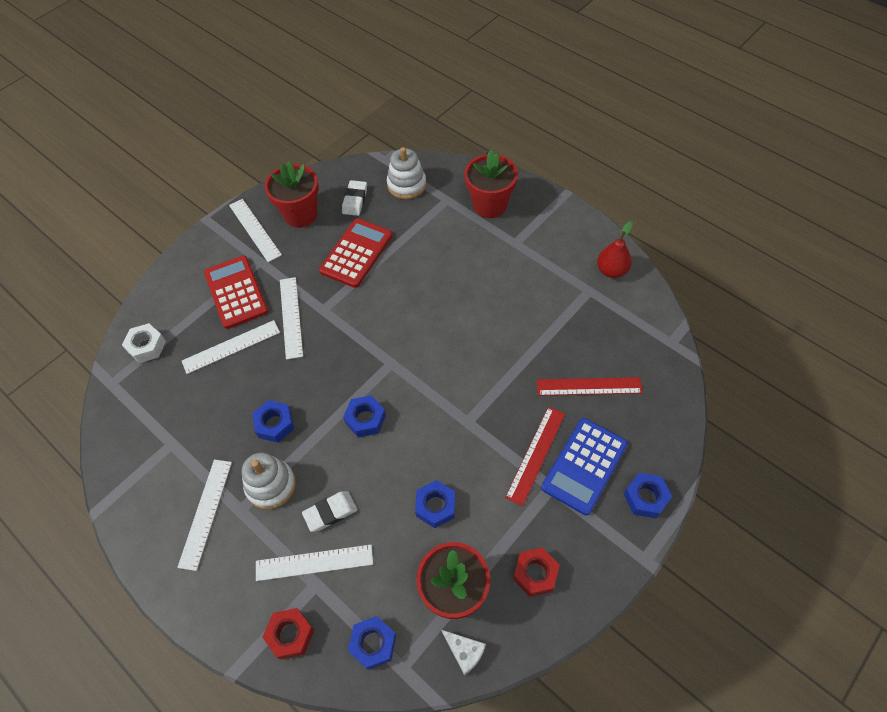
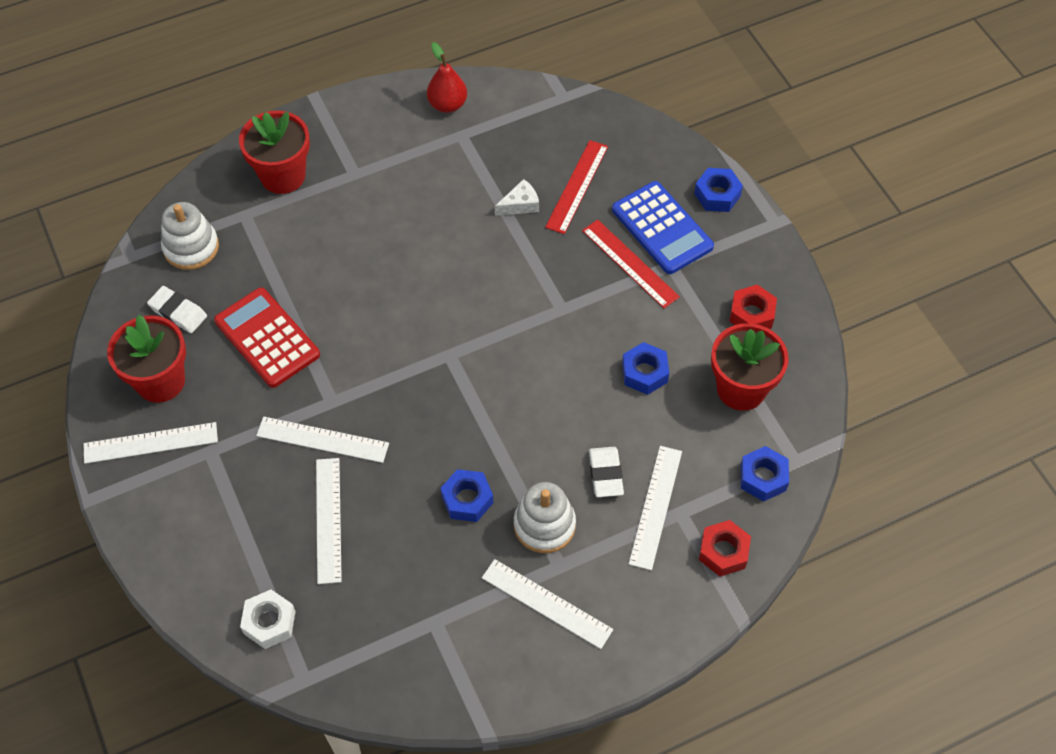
camera: 70 degrees left, 0 degrees up
red calculator [204,255,268,329] -> none
blue nut [343,395,386,438] -> none
white cheese [441,630,486,675] -> white cheese moved to [495,179,539,216]

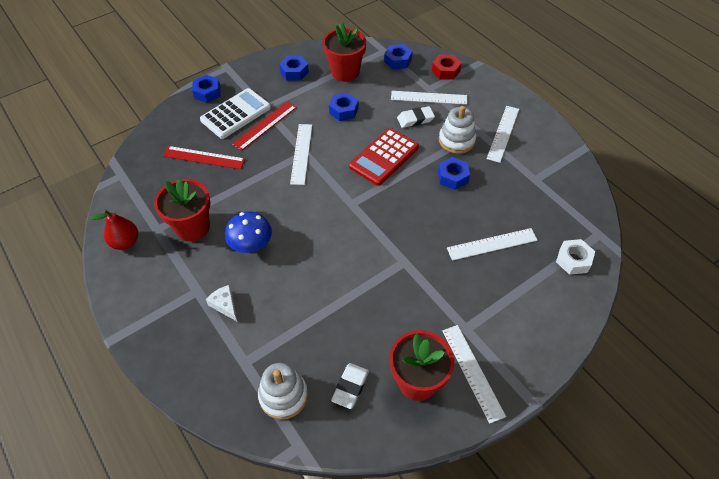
camera: 100 degrees left, 5 degrees down
red calculator [214,287,320,388] -> red calculator moved to [349,128,419,186]
red flower pot [239,110,310,194] -> red flower pot moved to [154,179,210,241]
white ruler [256,417,389,463] -> white ruler moved to [290,124,312,185]
white cheese [495,179,539,216] -> white cheese moved to [206,285,237,321]
blue calculator [612,181,714,274] -> white calculator [200,88,271,139]
red nut [730,285,777,329] -> blue nut [279,56,309,81]
none -> blue mushroom [225,211,272,253]

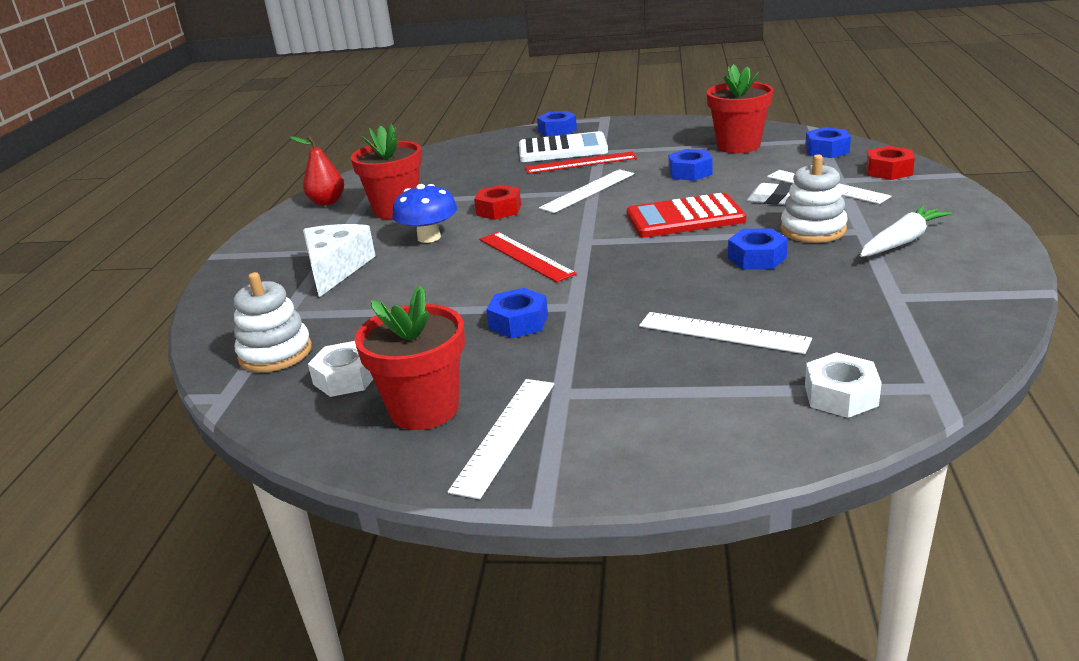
camera: 45 degrees right, 25 degrees down
red ruler [163,146,245,169] -> red ruler moved to [479,232,577,282]
white cheese [206,285,237,321] -> white cheese [303,224,376,297], size x1.85
blue nut [279,56,309,81] -> blue nut moved to [486,288,548,338]
white eraser [331,363,369,409] -> white nut [308,341,373,397]
white ruler [487,106,519,163] -> white carrot [860,205,952,257]
none -> red nut [474,185,521,220]

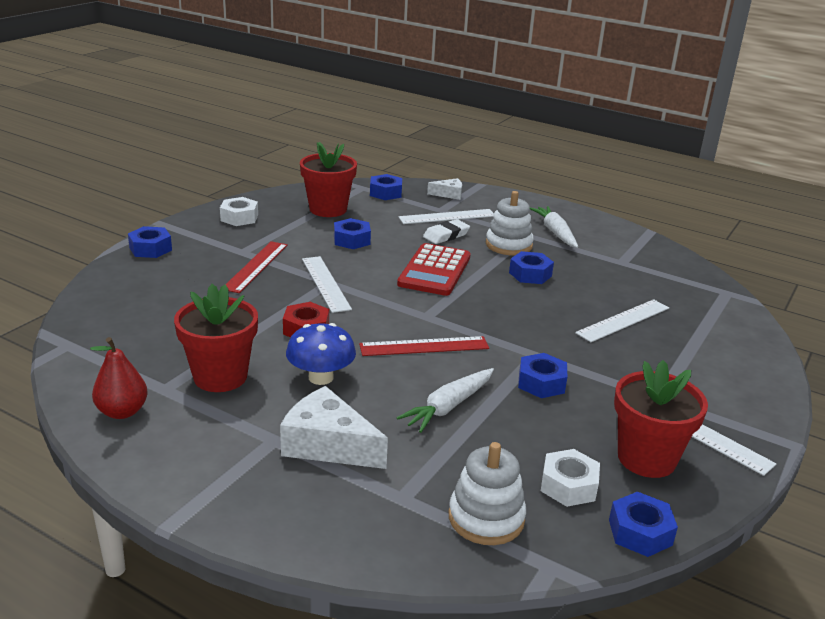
camera: 70 degrees left, 0 degrees up
white calculator [519,131,608,162] -> none
white nut [805,352,882,418] -> white nut moved to [220,197,258,226]
red nut [866,146,915,180] -> white cheese [427,178,462,200]
none -> white carrot [396,368,494,433]
none -> blue nut [609,492,678,557]

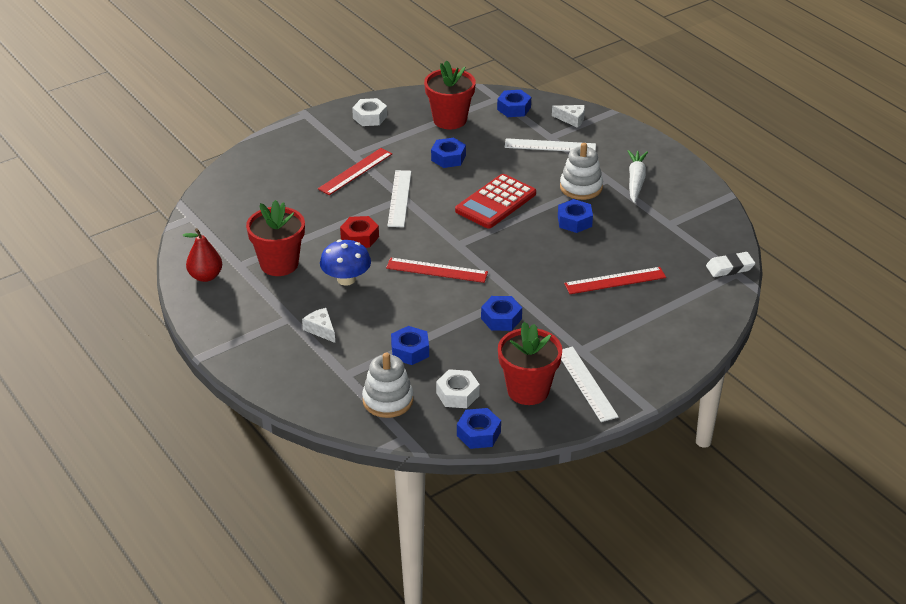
camera: 25 degrees right, 10 degrees up
blue nut [128,226,172,258] -> blue nut moved to [391,326,429,365]
white cheese [280,386,388,469] -> white cheese [302,308,335,343], size x0.54
white carrot [396,368,494,433] -> none
white eraser [423,219,470,244] -> white eraser moved to [706,252,755,277]
white ruler [575,299,669,342] -> red ruler [564,267,666,294]

